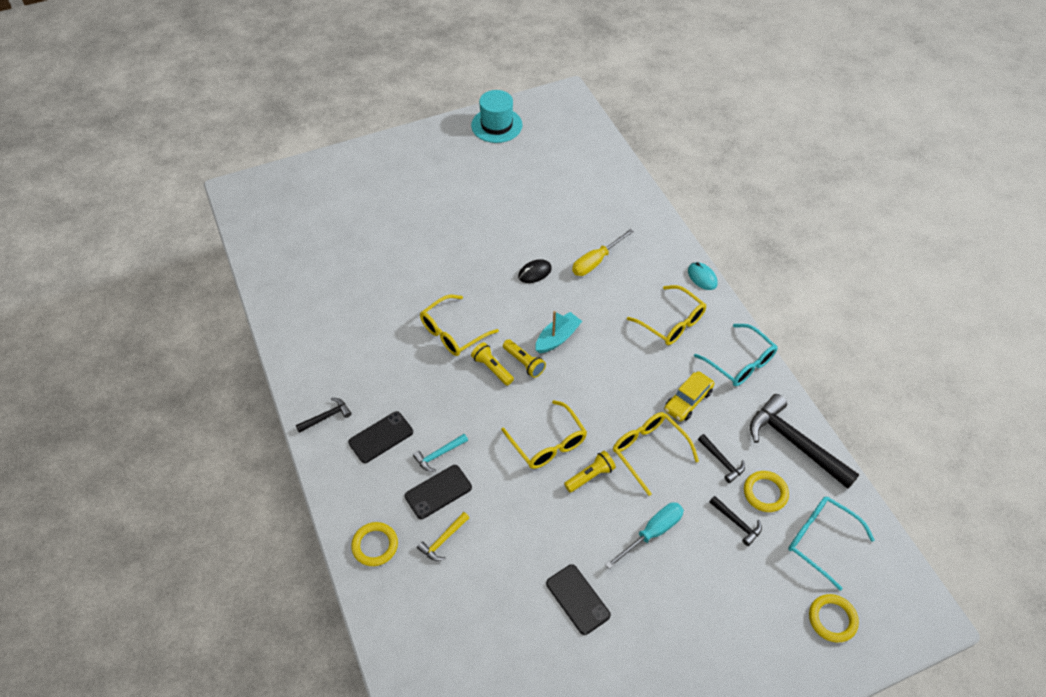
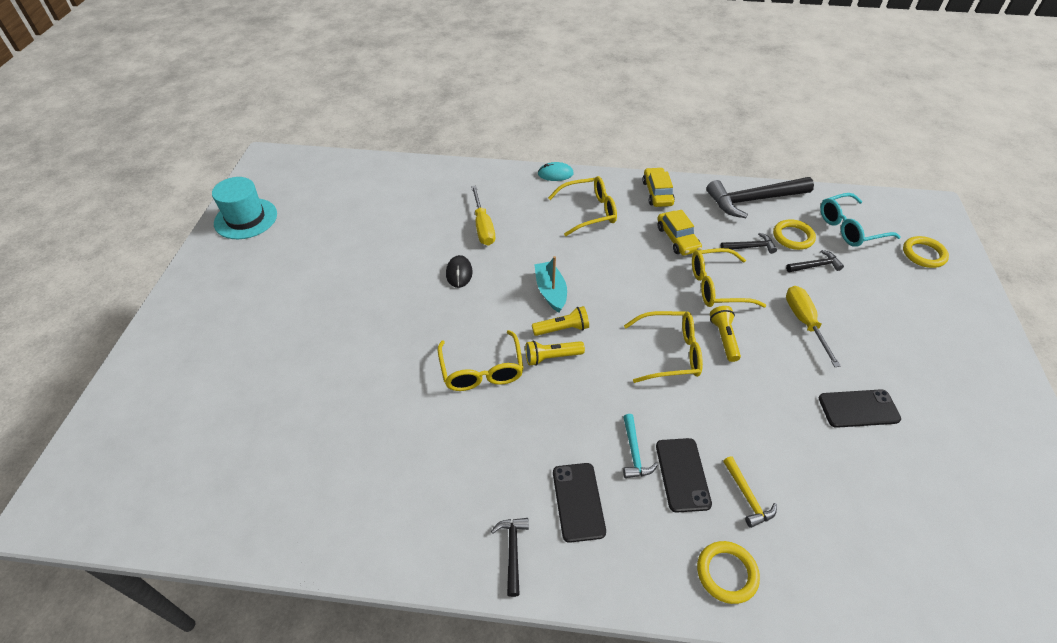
camera: 60 degrees left, 5 degrees down
turquoise screwdriver [605,503,684,569] -> yellow screwdriver [786,286,841,367]
turquoise glasses [694,324,777,386] -> yellow car [642,167,675,207]

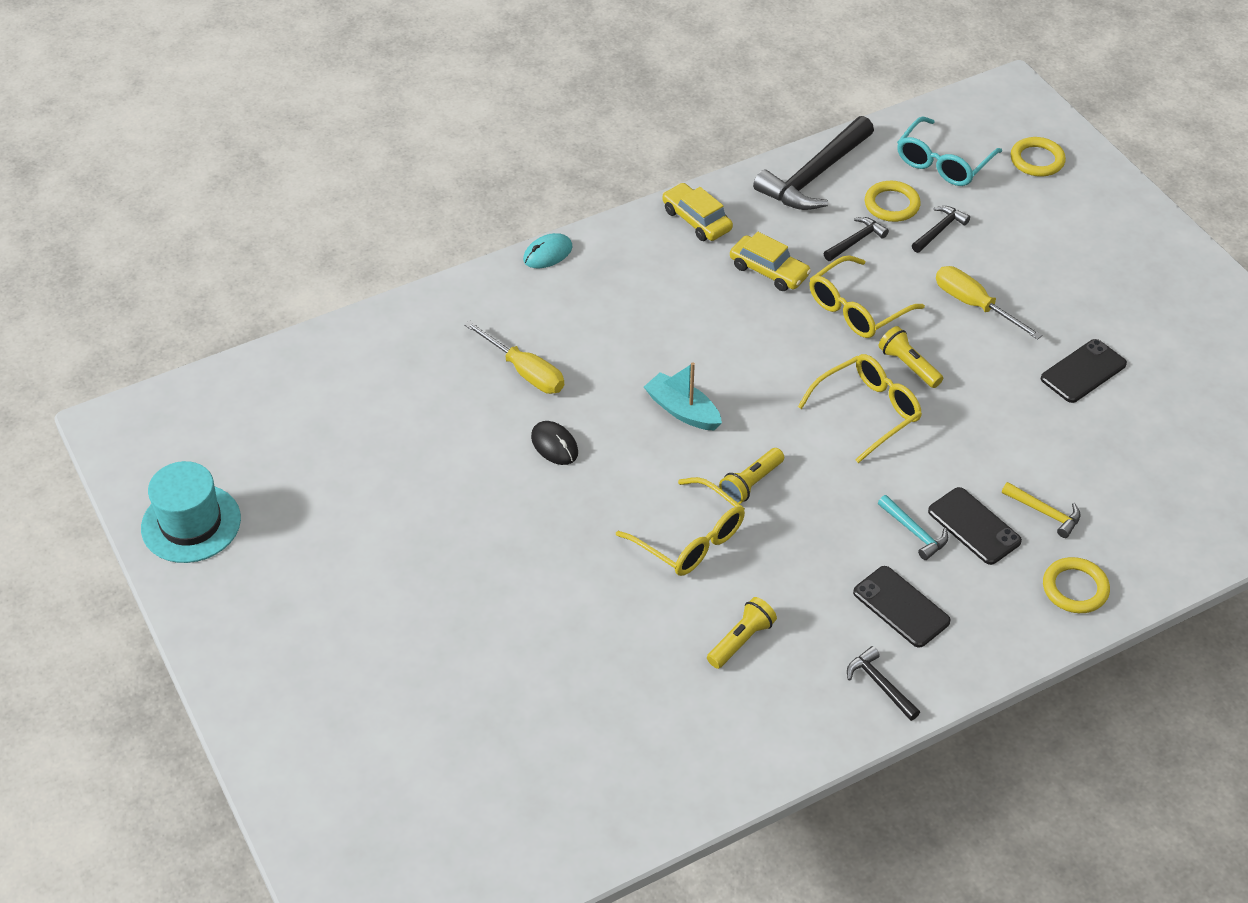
camera: 35 degrees left, 0 degrees up
yellow flashlight [532,306,589,336] -> yellow flashlight moved to [707,597,777,669]
yellow glasses [548,176,617,236] -> none

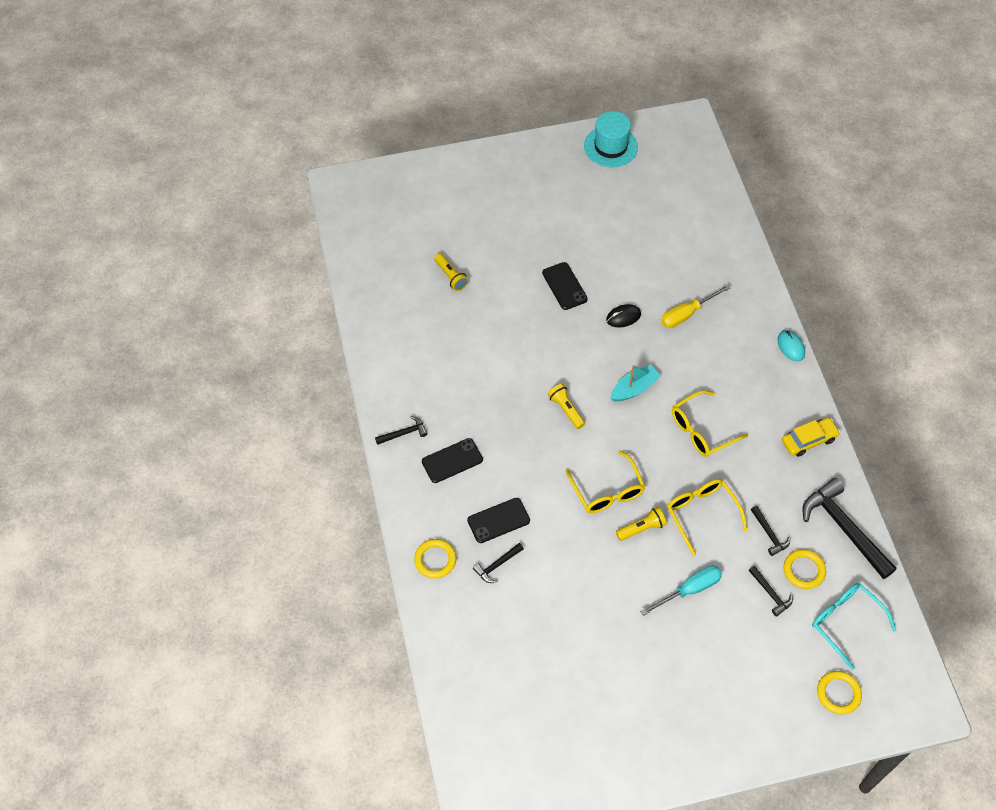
camera: 105 degrees right, 10 degrees up
yellow glasses [616,477,745,576] -> yellow glasses moved to [672,390,748,457]
yellow flashlight [707,597,777,669] -> yellow flashlight moved to [434,253,469,291]
yellow car [730,232,811,291] -> none
turquoise hammer [878,495,948,560] -> none
yellow screwdriver [936,266,1042,340] -> turquoise screwdriver [640,565,722,616]
yellow hammer [1002,482,1081,538] -> black hammer [473,543,524,583]
black phone [1041,339,1127,403] -> black phone moved to [542,262,588,310]

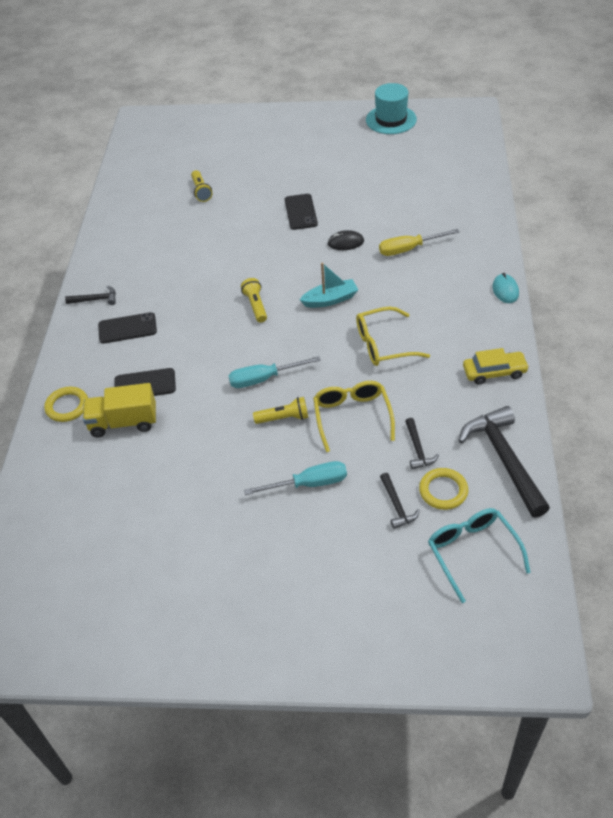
camera: 20 degrees right, 10 degrees down
black hammer [473,543,524,583] -> yellow truck [83,383,156,437]
yellow glasses [566,451,645,513] -> turquoise screwdriver [228,356,321,388]
yellow ring [817,671,862,714] -> none

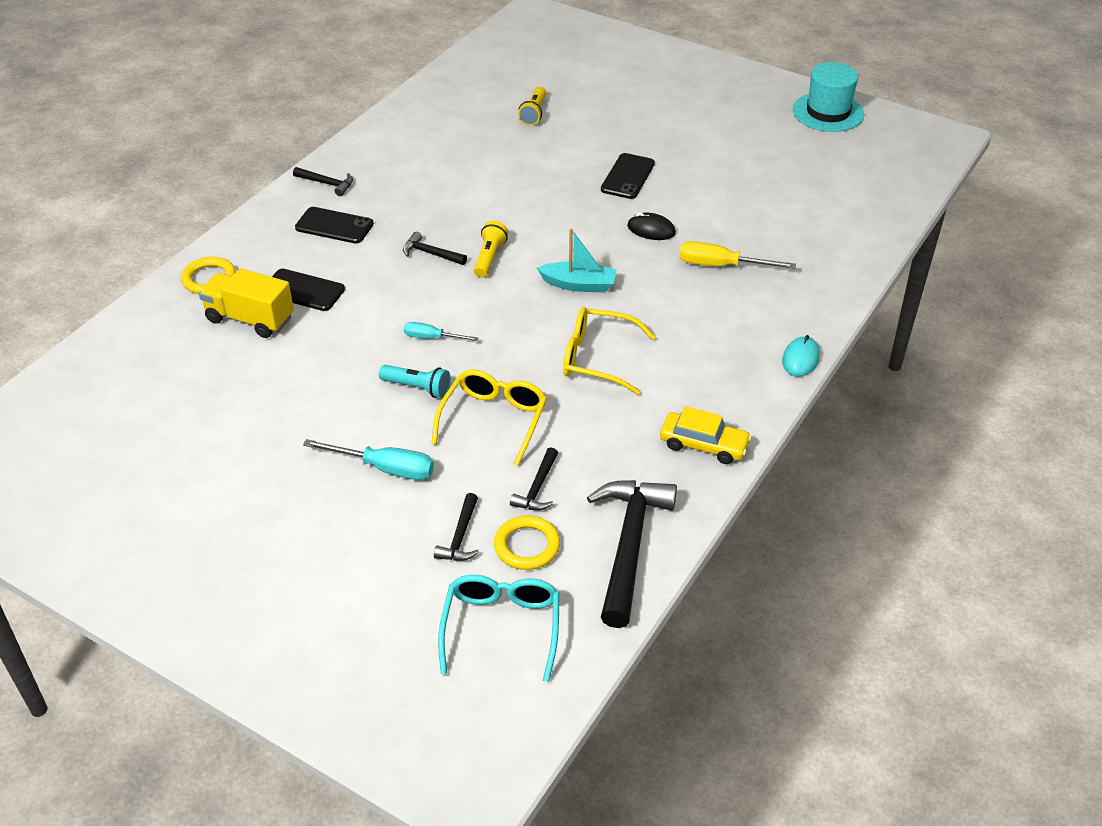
camera: 25 degrees right, 5 degrees down
turquoise screwdriver [228,356,321,388] -> turquoise screwdriver [404,322,478,341], size x0.62
yellow flashlight [253,397,308,424] -> turquoise flashlight [379,365,451,398]
none -> black hammer [403,232,467,265]

